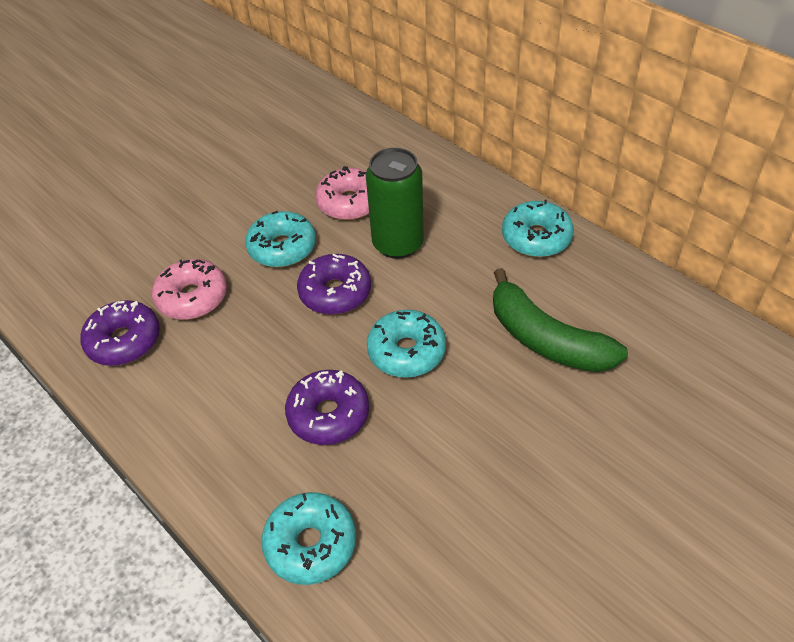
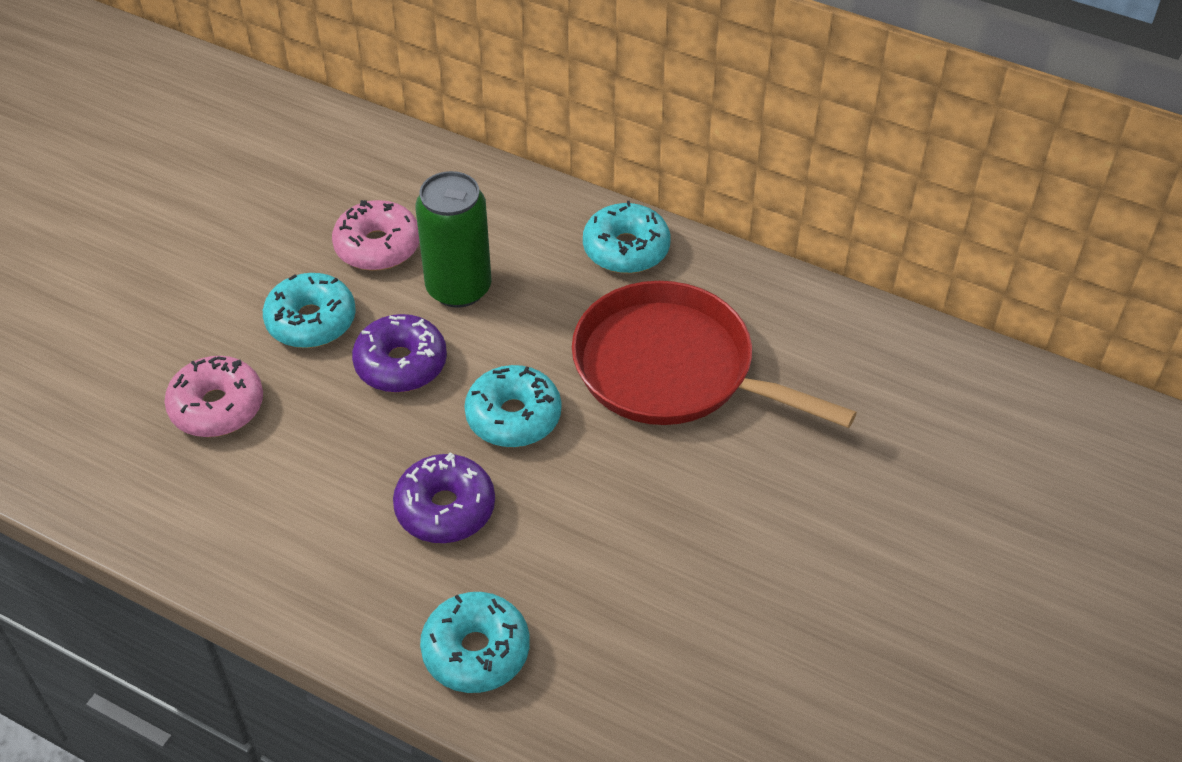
camera: 20 degrees left, 0 degrees up
purple donut [80,300,160,366] -> none
green banana [493,268,628,372] -> red pan [572,281,857,428]

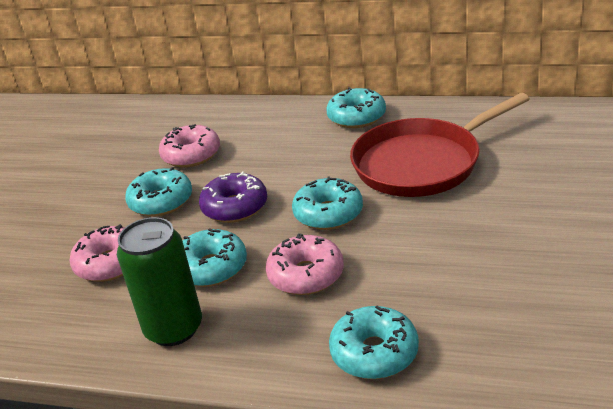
camera: 10 degrees left, 15 degrees down
purple donut [393,453,495,543] -> pink donut [266,233,344,295]
green can [415,171,492,308] -> green can moved to [117,217,202,346]
red pan [572,281,857,428] -> red pan turned 45 degrees counterclockwise [350,93,530,197]
none -> turquoise donut [183,228,247,287]

